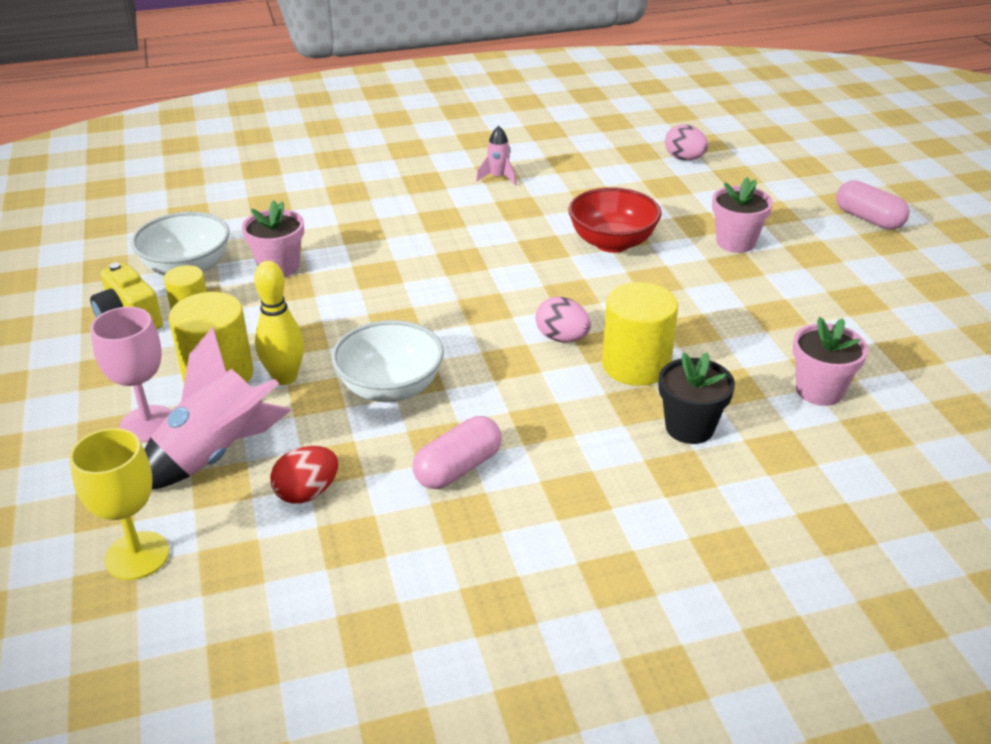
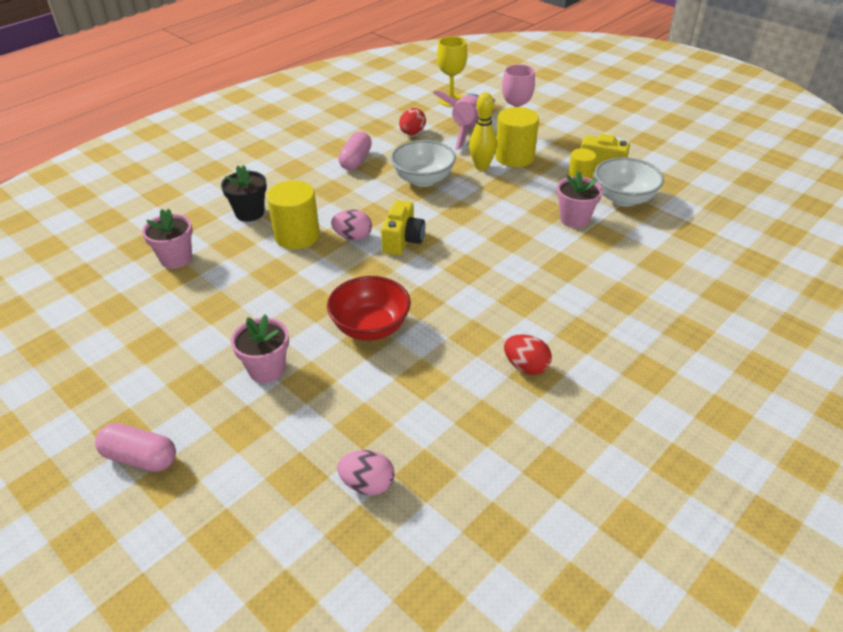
camera: 150 degrees right, 5 degrees up
pink rocket [476,126,517,186] -> red egg [504,334,552,375]
none -> yellow camera [381,200,425,255]

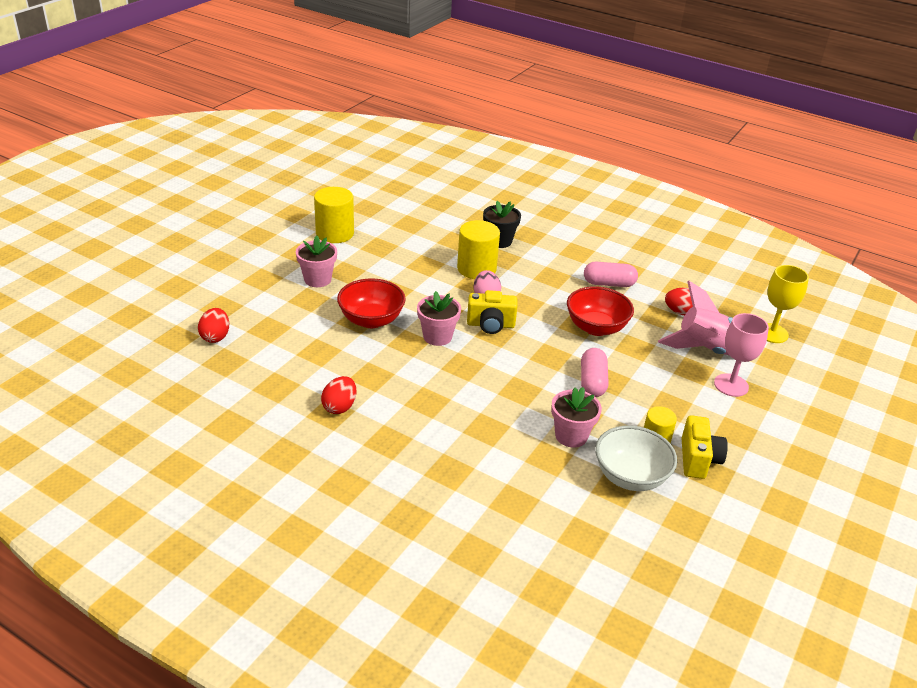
camera: 75 degrees right, 5 degrees down
pink capsule [95,423,176,472] -> pink capsule moved to [581,348,609,397]
pink flower pot [142,208,193,269] -> pink flower pot moved to [417,291,461,346]
pink egg [337,450,395,495] -> red egg [198,308,229,343]
white bowl [391,140,456,187] -> red bowl [567,286,634,336]
yellow bowling pin [469,92,497,170] -> none
yellow cylinder [495,107,539,167] -> yellow cylinder moved to [314,187,354,243]

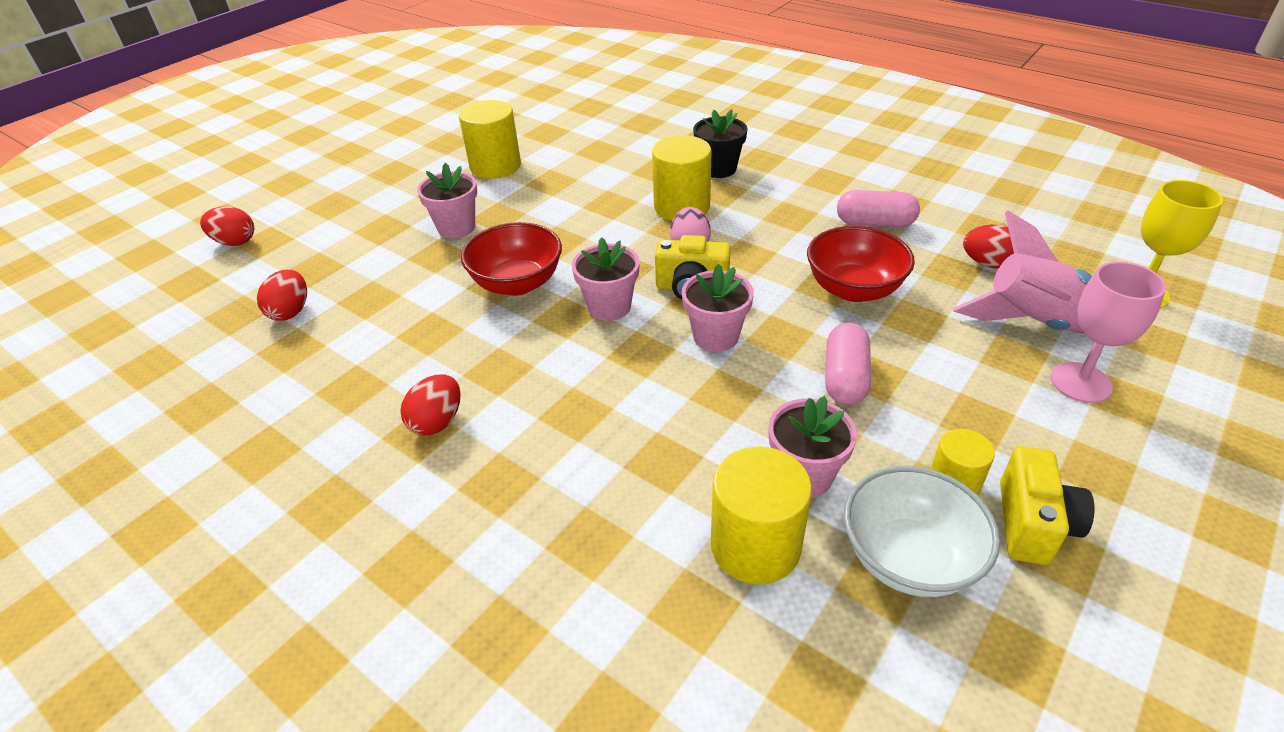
camera: 10 degrees right, 5 degrees up
none -> red egg [200,206,254,246]
none -> pink flower pot [682,264,754,352]
none -> yellow cylinder [711,446,812,584]

